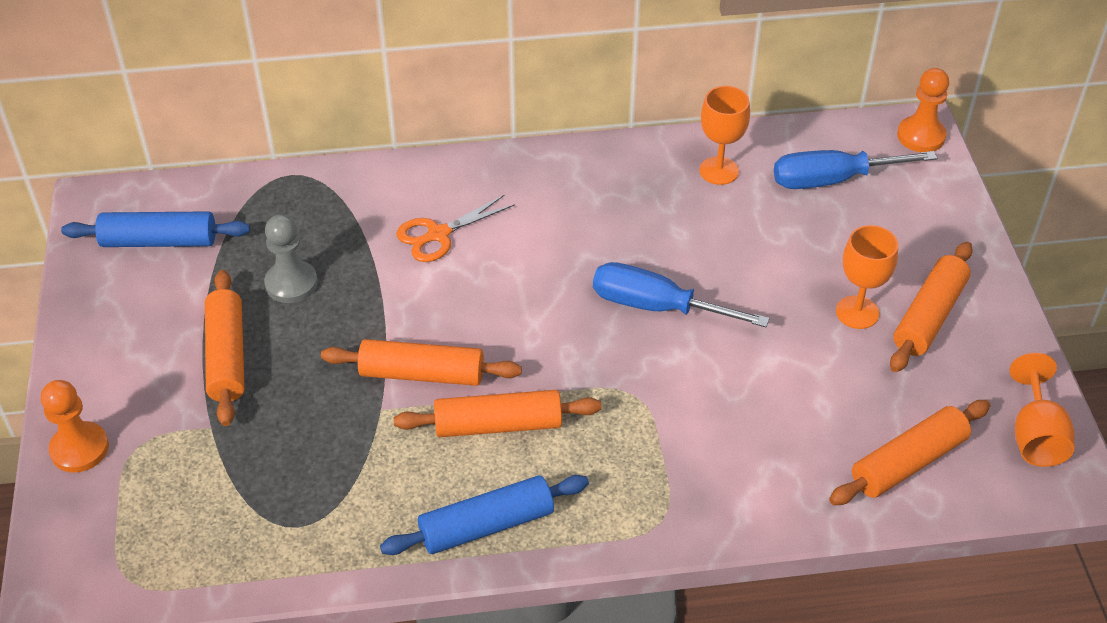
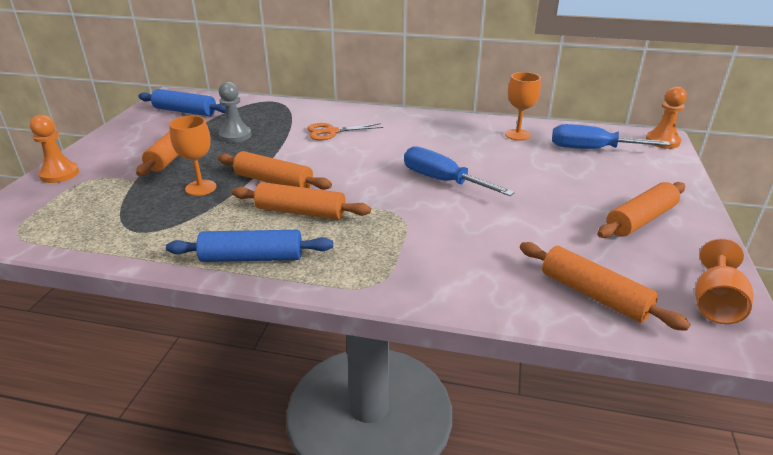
camera: 20 degrees right, 15 degrees down
orange rolling pin [829,400,991,505] -> orange rolling pin turned 60 degrees clockwise [520,242,691,331]
orange goblet [836,225,898,329] -> orange goblet moved to [169,116,216,196]

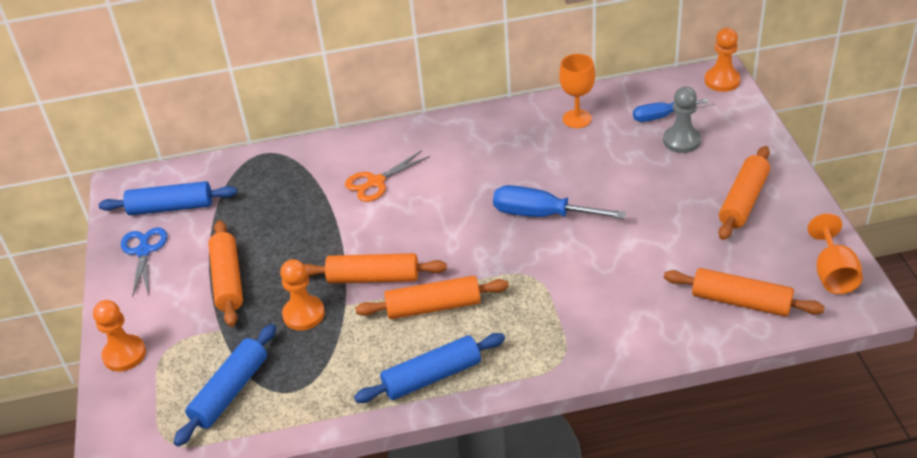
camera: 20 degrees left, 10 degrees up
orange goblet [169,116,216,196] -> orange pawn [280,259,325,330]
grey pawn [219,82,251,143] -> grey pawn moved to [663,87,701,153]
blue screwdriver [552,124,670,149] -> blue screwdriver [633,99,709,122], size x0.64
none -> blue scissors [121,227,167,298]
none -> blue rolling pin [174,324,276,447]

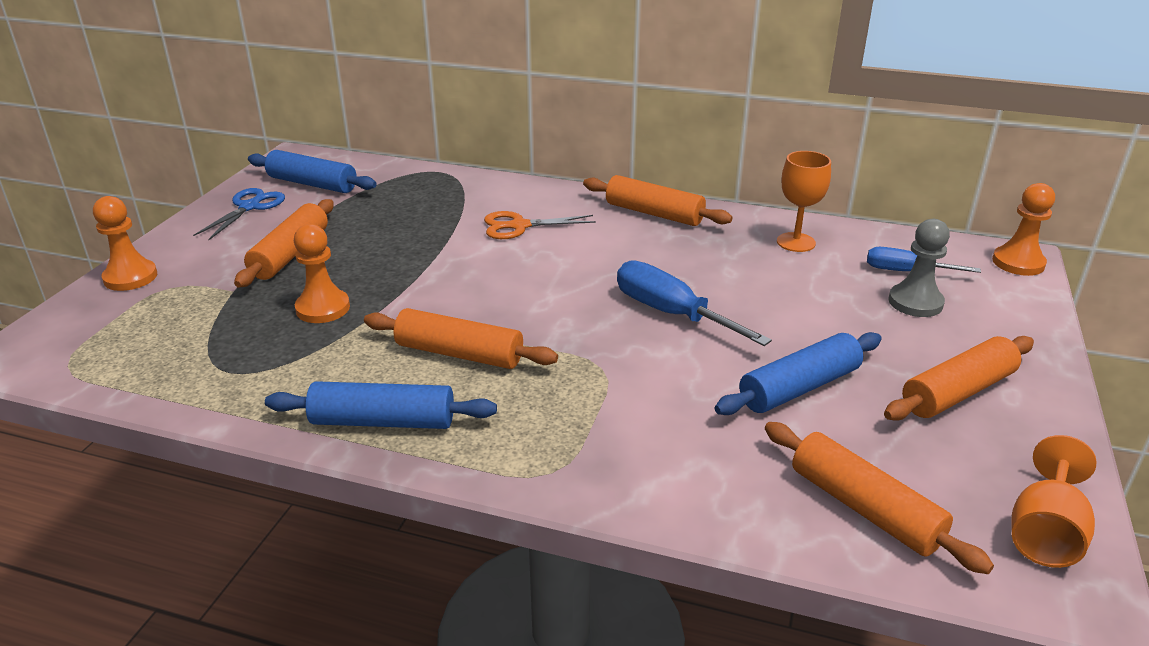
camera: 25 degrees right, 10 degrees down
blue rolling pin [174,324,276,447] -> blue rolling pin moved to [715,332,882,415]
orange rolling pin [304,253,447,283] -> orange rolling pin moved to [583,175,733,226]

